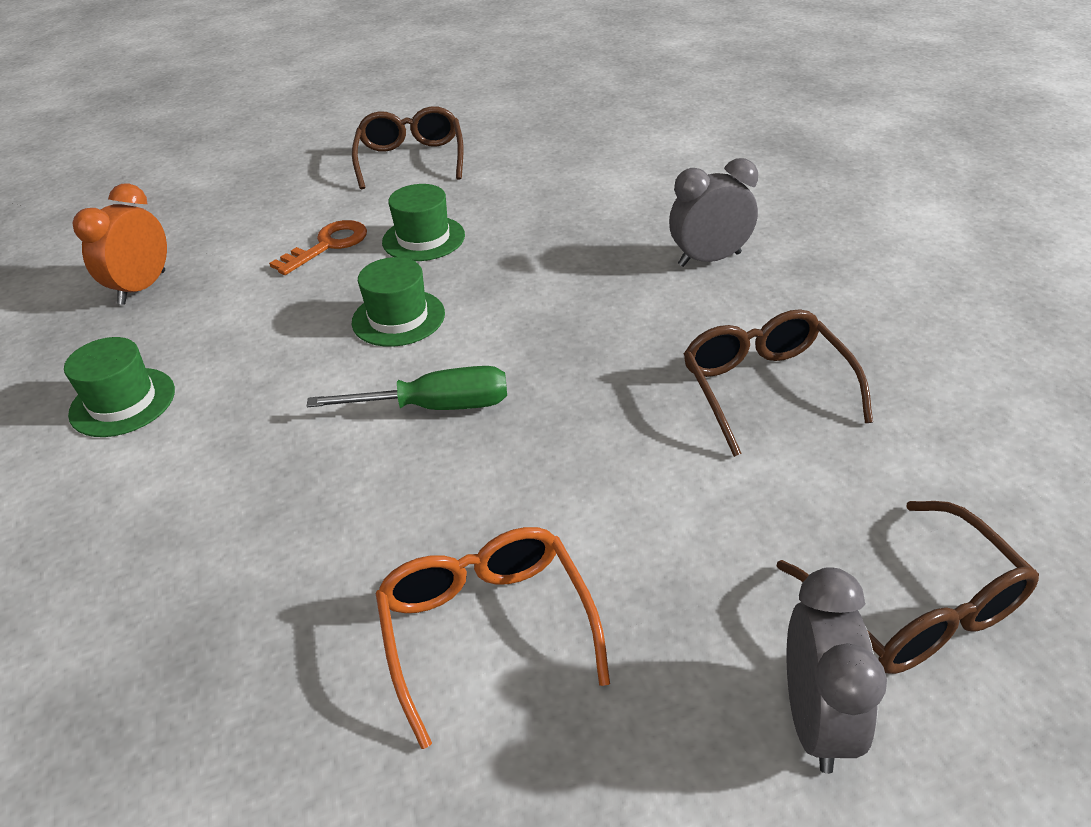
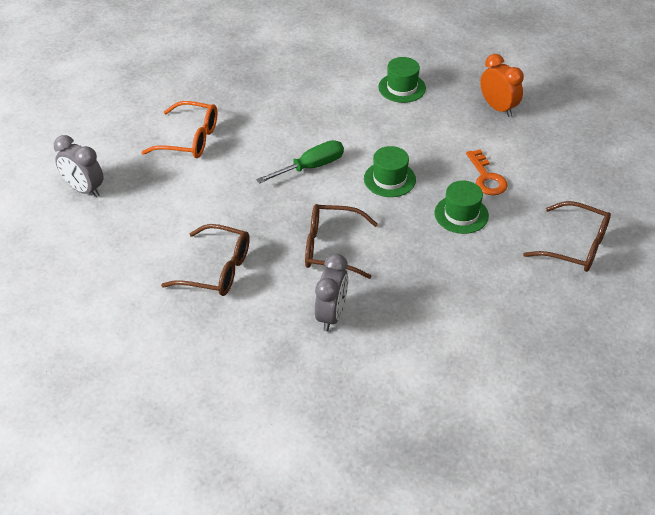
camera: 120 degrees right, 5 degrees up
green screwdriver [307,366,507,410] -> green screwdriver turned 150 degrees counterclockwise [256,140,344,184]
brown glasses [776,501,1039,674] -> brown glasses moved to [305,204,378,279]

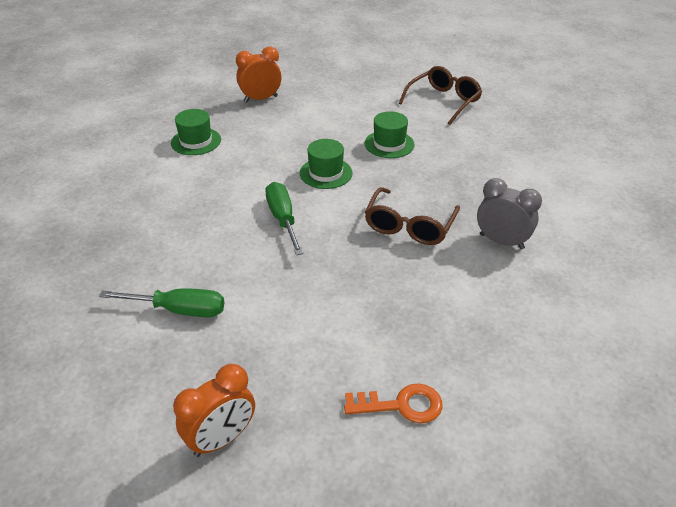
camera: 75 degrees left, 5 degrees down
grey clock [54,135,104,198] -> orange clock [173,364,255,457]
orange glasses [141,101,217,158] -> green screwdriver [99,288,224,317]
brown glasses [161,224,250,296] -> none
orange key [466,149,508,195] -> orange key moved to [344,383,443,423]

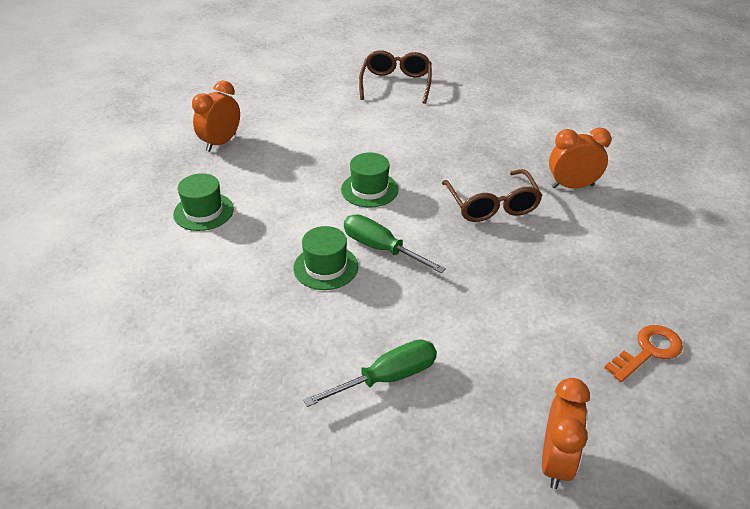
camera: 35 degrees left, 0 degrees up
green hat [364,111,415,158] -> green hat moved to [293,226,358,290]
grey clock [477,178,542,250] -> orange clock [549,127,611,189]

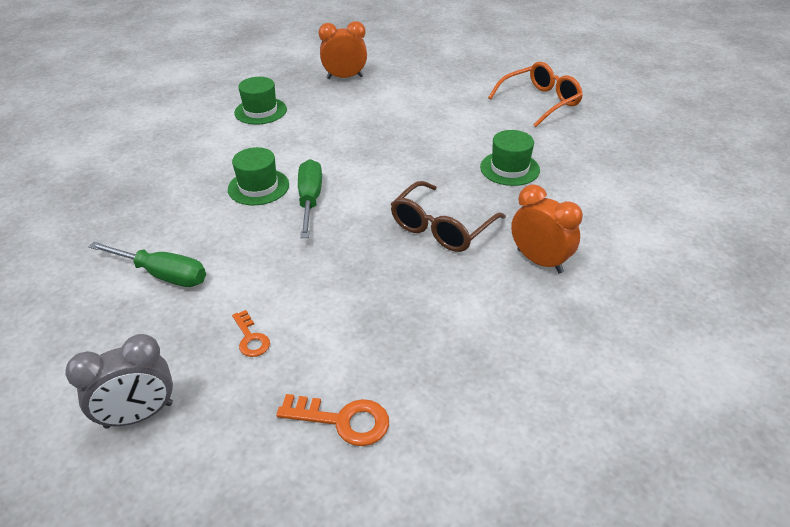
camera: 50 degrees right, 0 degrees up
green hat [341,152,399,208] -> green hat moved to [480,130,540,186]
brown glasses [359,50,432,104] -> orange glasses [488,62,583,127]
orange clock [542,378,590,489] -> grey clock [65,334,173,429]
none -> orange key [232,310,270,357]

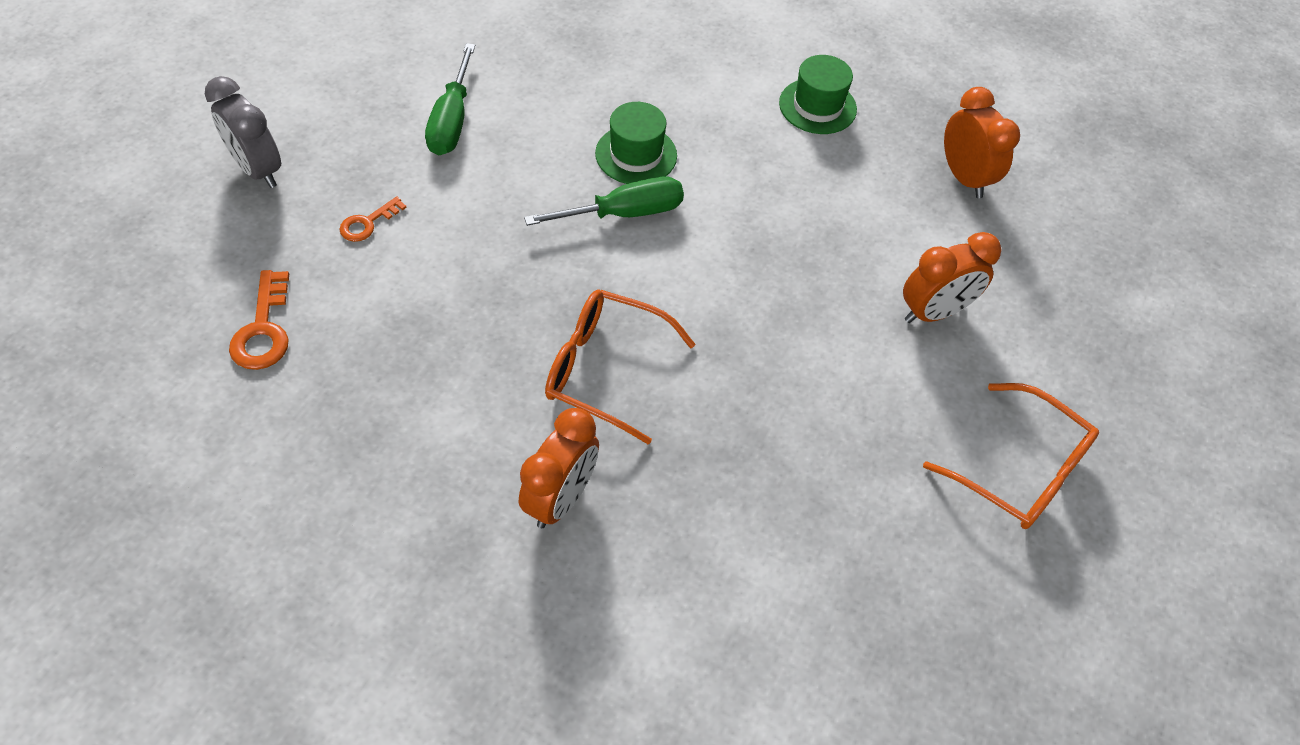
camera: 70 degrees right, 15 degrees up
brown glasses [391,181,506,252] -> orange glasses [545,290,696,445]
green hat [480,130,540,186] -> none
none -> orange clock [903,232,1002,323]

